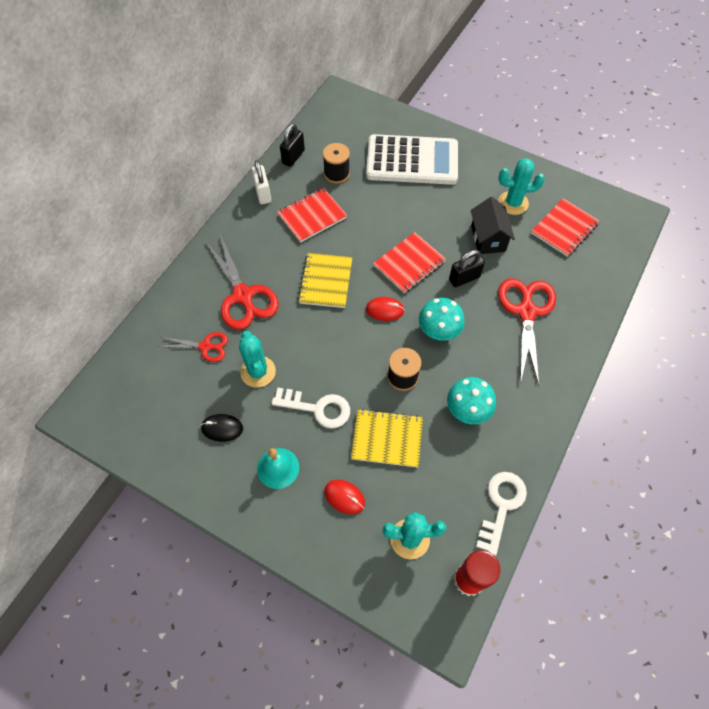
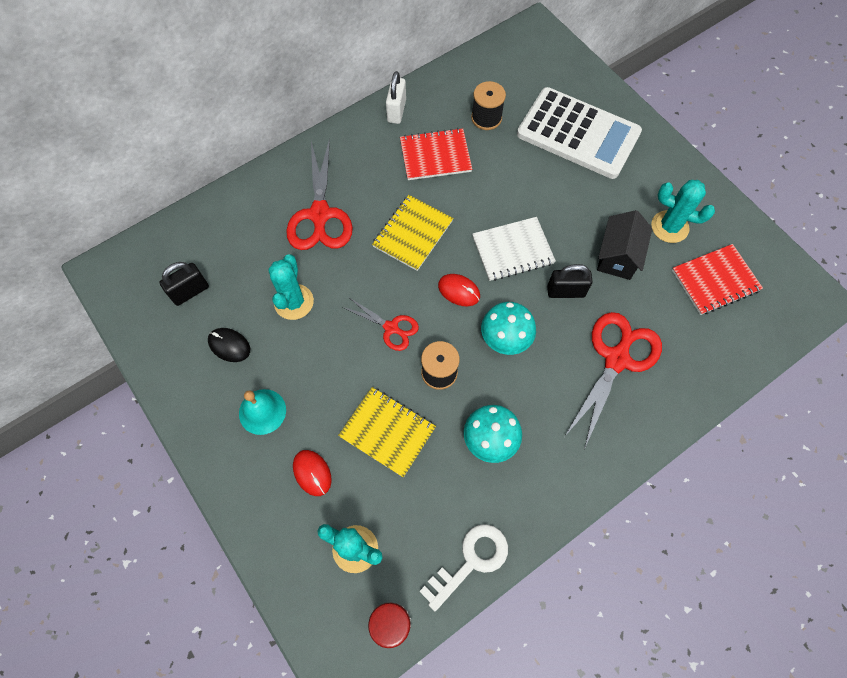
camera: 25 degrees right, 5 degrees up
red scissors [159,332,228,362] -> red scissors moved to [343,298,419,351]
white key [272,388,350,428] -> none
black padlock [280,123,305,167] -> black padlock moved to [159,262,209,306]
red notebook [373,232,446,293] -> white notebook [472,217,556,281]

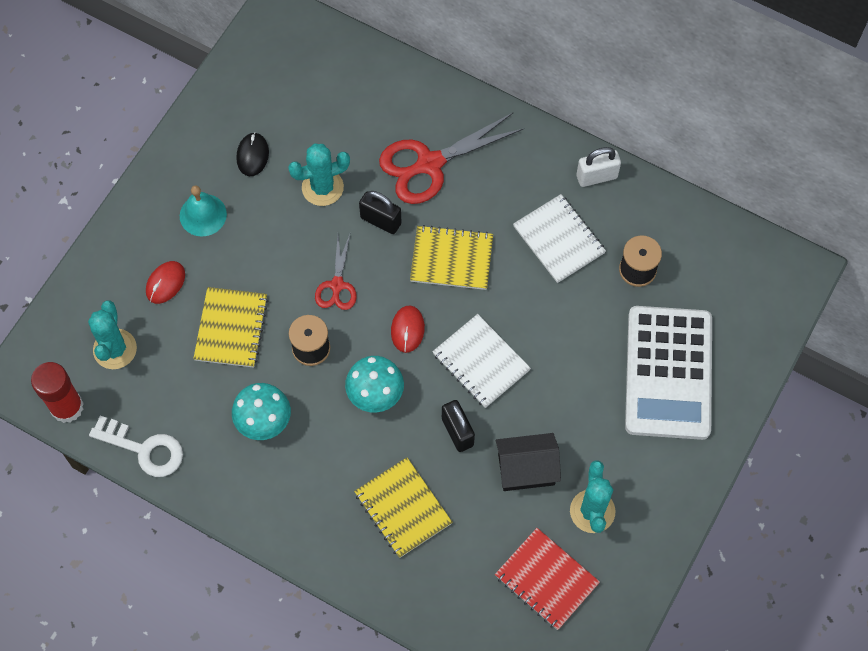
camera: 65 degrees right, 0 degrees up
black padlock [159,262,209,306] -> black padlock moved to [359,191,402,234]
red notebook [400,128,472,180] -> white notebook [513,194,606,283]
red scissors [565,312,662,449] -> yellow notebook [354,457,453,558]

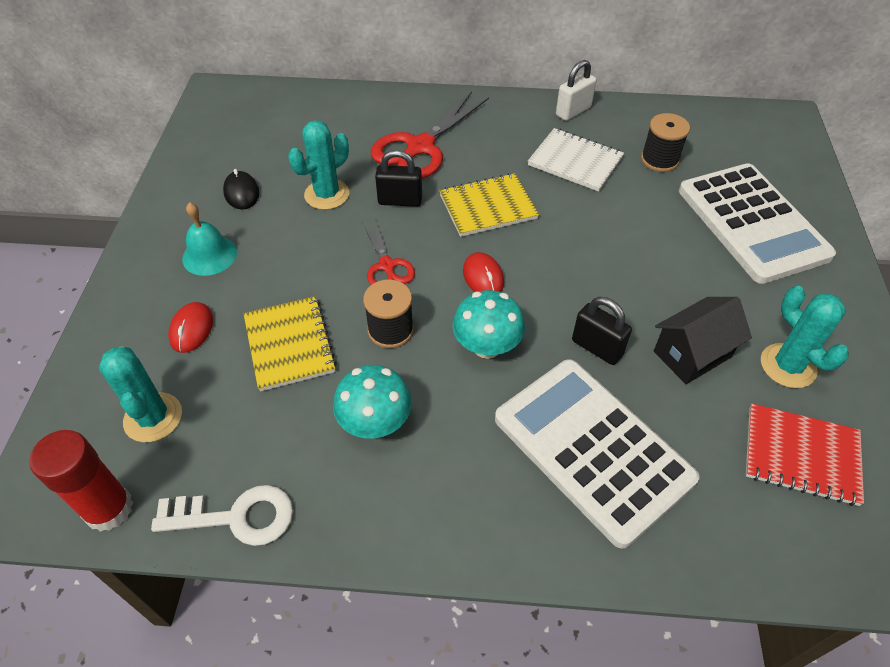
camera: 25 degrees left, 15 degrees down
yellow notebook [354,457,453,558] -> white calculator [495,359,700,549]
white notebook [432,314,531,408] -> none

